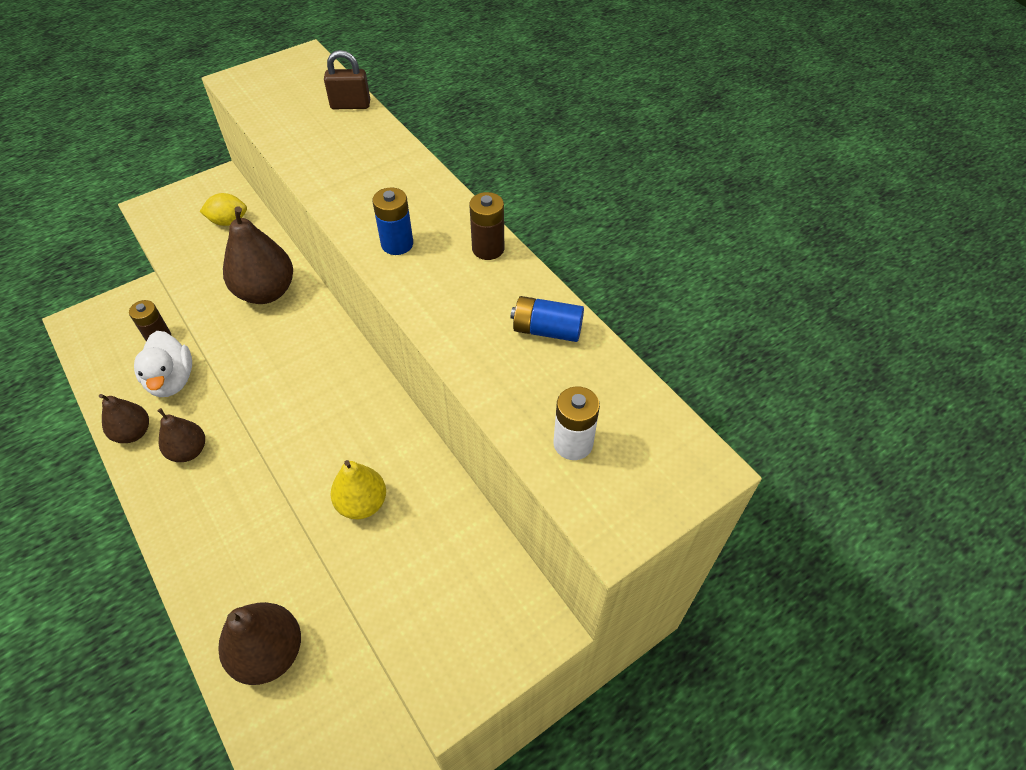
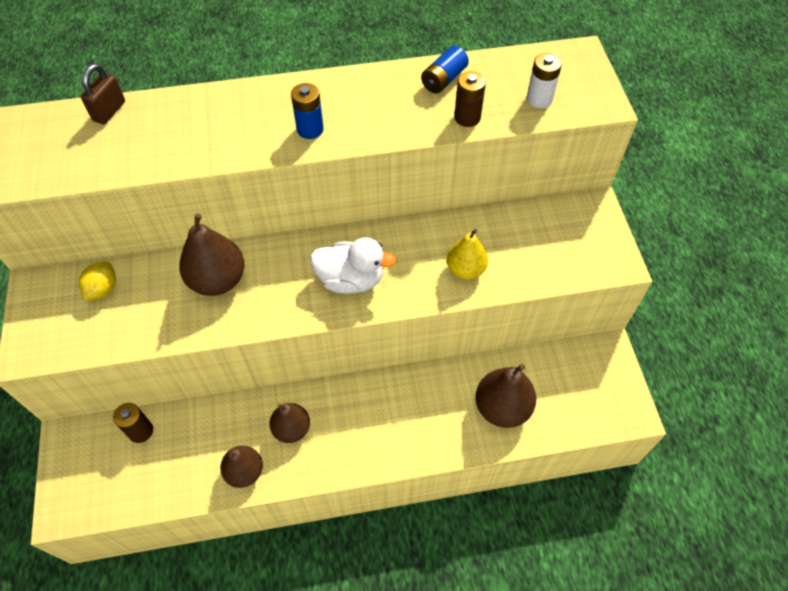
camera: 65 degrees left, 5 degrees up
white duck [134,331,192,397] -> white duck moved to [310,237,397,294]
brown battery [469,192,504,260] -> brown battery moved to [454,71,486,127]

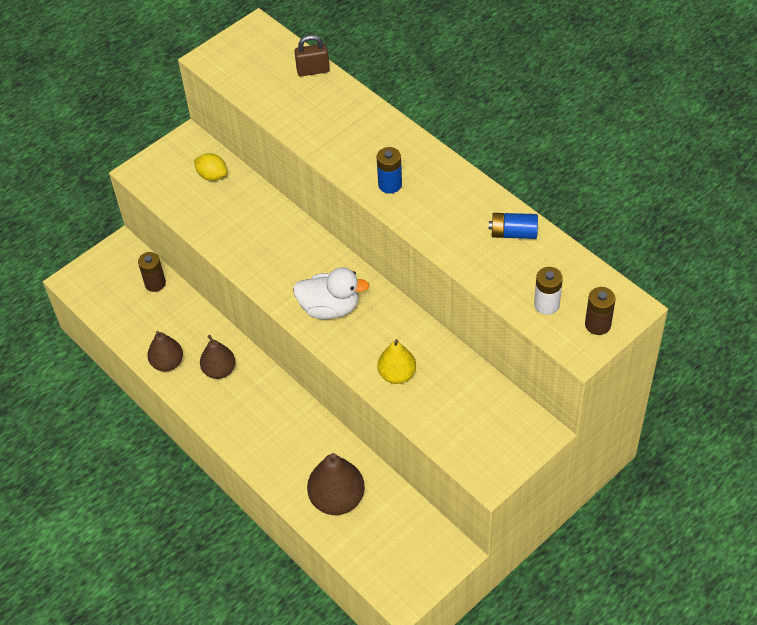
camera: 60 degrees right, 5 degrees down
yellow lemon [79,262,116,301] -> yellow lemon turned 45 degrees clockwise [194,153,227,181]
brown pear [179,213,244,296] -> none
white duck [310,237,397,294] -> white duck turned 60 degrees counterclockwise [293,267,369,319]
brown battery [454,71,486,127] -> brown battery moved to [585,287,616,335]

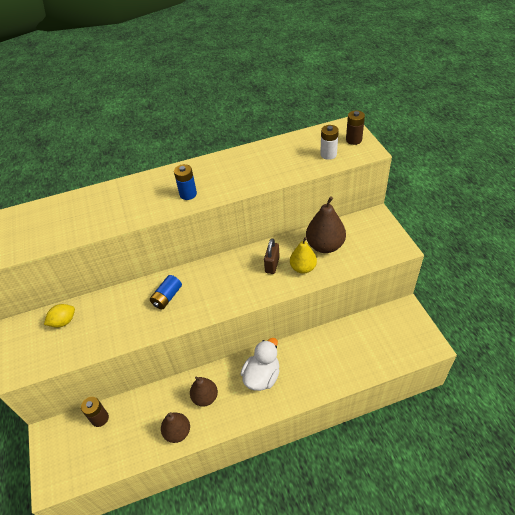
camera: 65 degrees left, 5 degrees down
white duck [293,267,369,319] -> white duck moved to [241,338,279,391]
brown padlock [294,35,330,76] -> brown padlock moved to [264,238,280,274]
brown pear [307,453,365,515] -> brown pear moved to [306,196,346,253]
blue battery [489,213,538,239] -> blue battery moved to [150,275,182,309]

